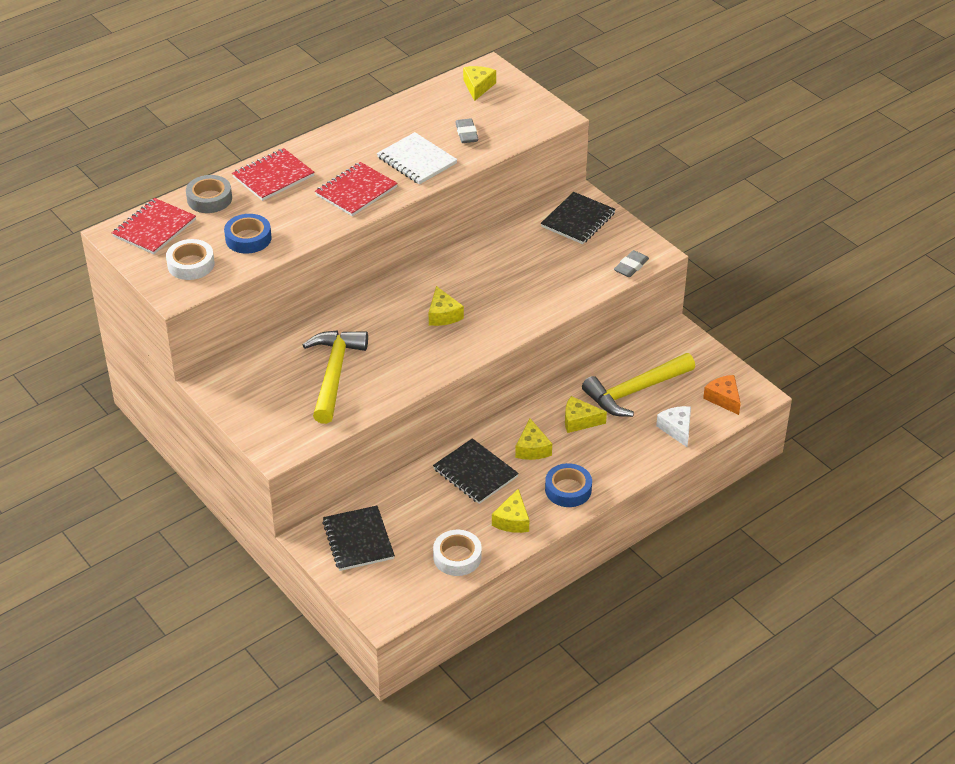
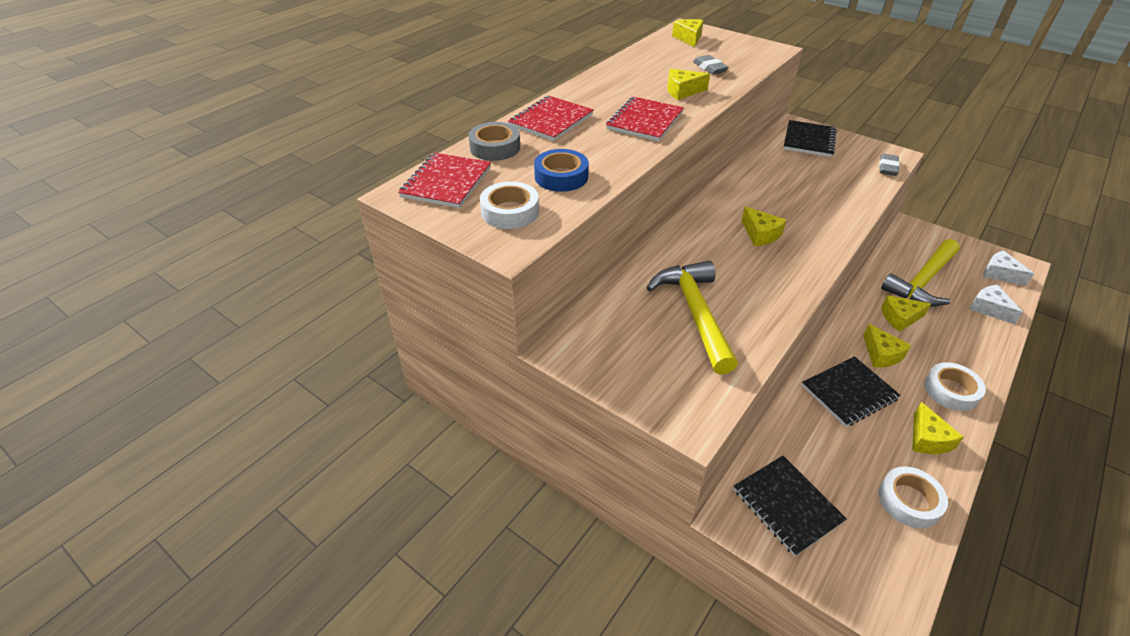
camera: 15 degrees left, 0 degrees up
white notebook [377,132,457,185] -> yellow cheese [667,69,710,100]
black notebook [433,438,519,504] -> black notebook turned 60 degrees counterclockwise [802,356,901,427]
blue tape [545,463,592,507] -> white tape [924,362,986,411]
orange cheese [703,375,741,415] -> white cheese [983,250,1034,286]

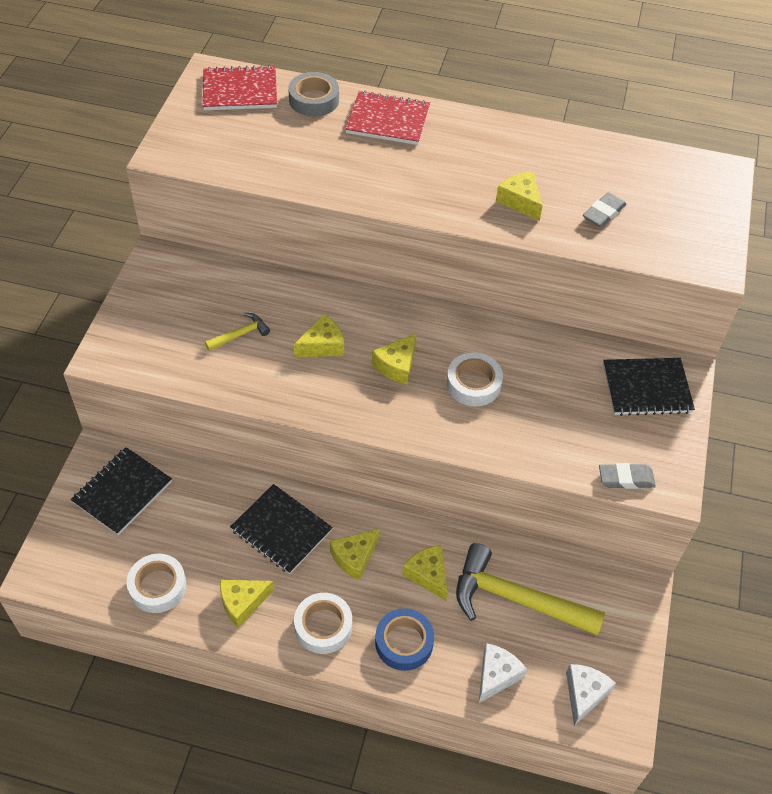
camera: 65 degrees right, 10 degrees up
white tape [480,181,539,229] -> white tape moved to [446,352,503,407]
blue tape [534,149,589,192] -> blue tape moved to [375,608,434,671]
red notebook [606,97,684,141] -> none
yellow hammer [646,261,738,375] -> yellow hammer [205,313,270,351], size x0.46
yellow cheese [672,19,704,47] -> yellow cheese moved to [294,314,344,357]

